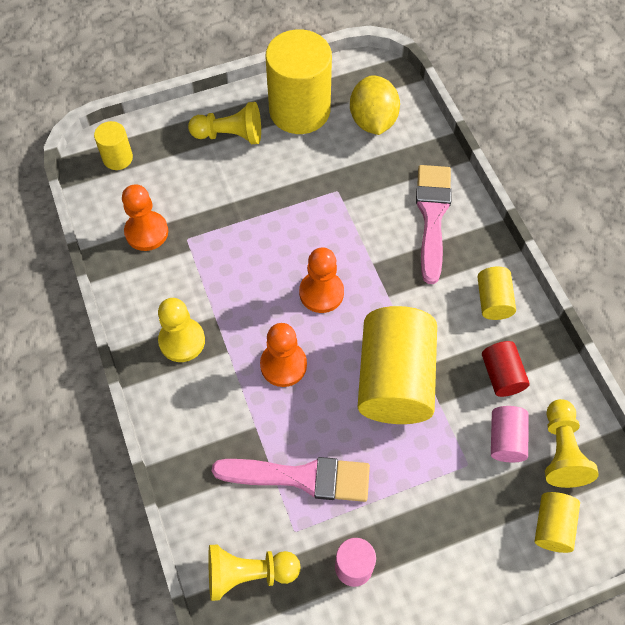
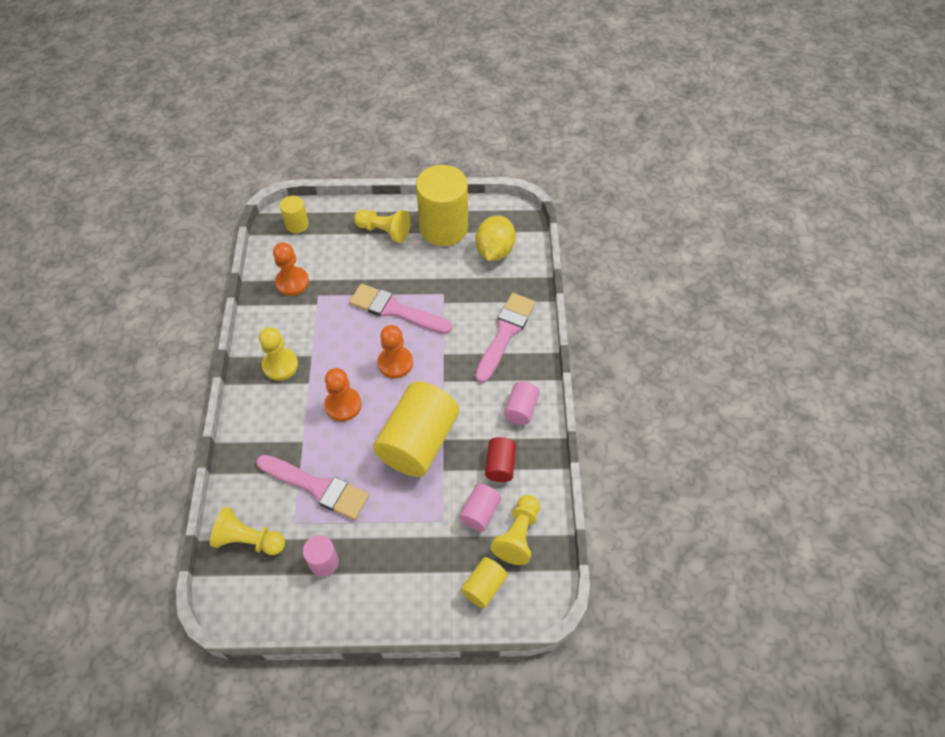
camera: 20 degrees right, 5 degrees down
yellow cylinder [477,267,516,320] -> pink cylinder [504,381,540,425]
none -> pink brush [349,284,452,334]

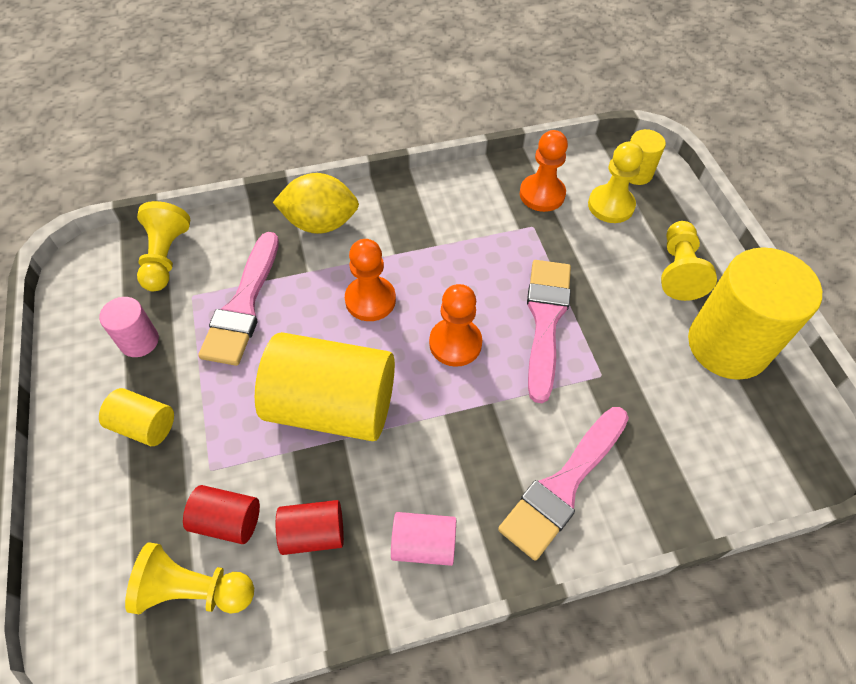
camera: 75 degrees right, 0 degrees up
yellow pawn [259,327,298,381] -> yellow pawn moved to [588,142,643,223]
pink cylinder [459,484,501,531] -> red cylinder [183,485,260,544]
yellow cylinder [461,557,508,608] -> yellow cylinder moved to [99,388,174,446]
yellow lemon [475,215,516,261] -> yellow lemon moved to [273,173,359,234]
pink brush [475,293,535,383] -> pink brush turned 120 degrees clockwise [498,407,629,561]

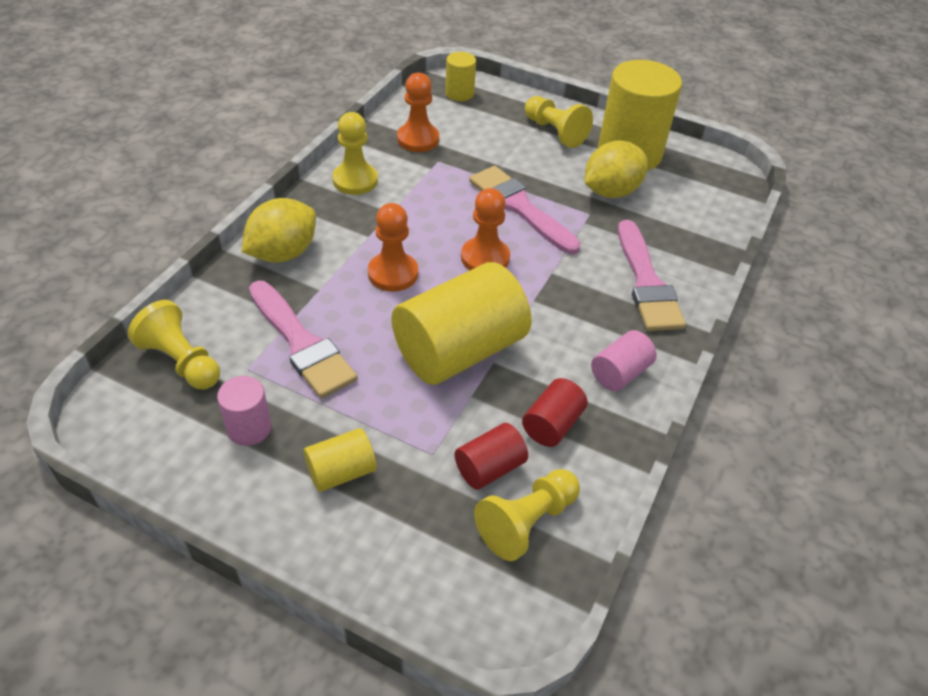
camera: 50 degrees left, 10 degrees down
yellow pawn [588,142,643,223] -> yellow pawn moved to [332,112,378,195]
none -> yellow lemon [585,140,648,198]

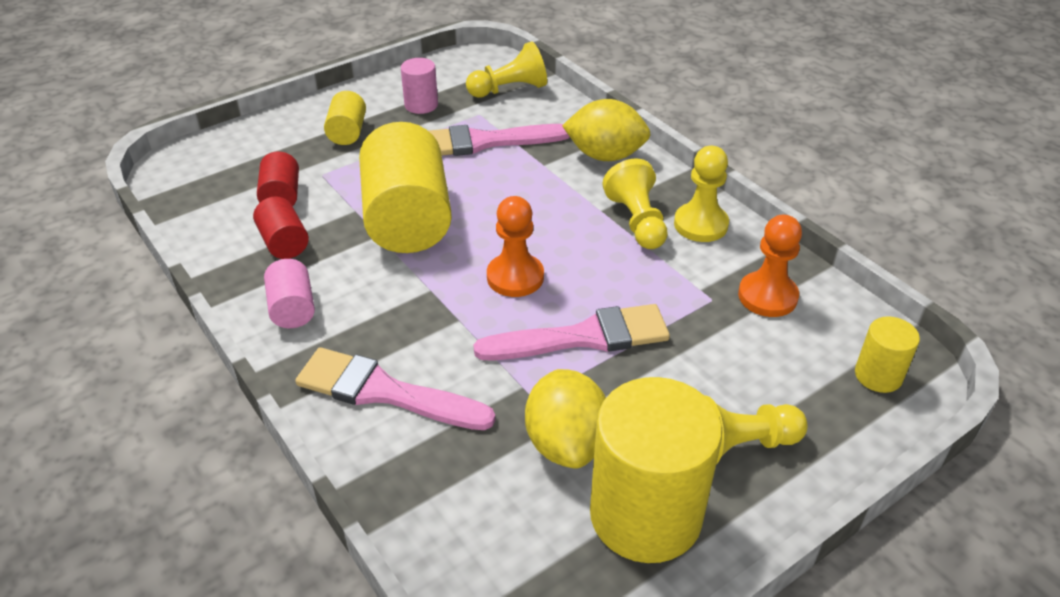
camera: 120 degrees right, 5 degrees down
yellow lemon [242,198,316,263] -> yellow lemon turned 60 degrees counterclockwise [562,99,651,161]
orange pawn [368,203,418,292] -> none
yellow pawn [474,469,580,561] -> yellow pawn moved to [602,159,668,249]

